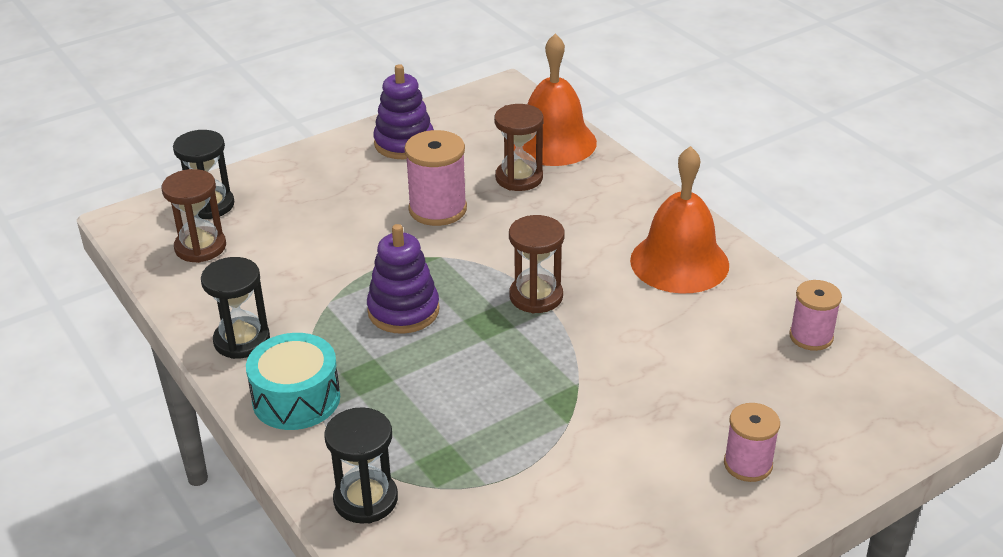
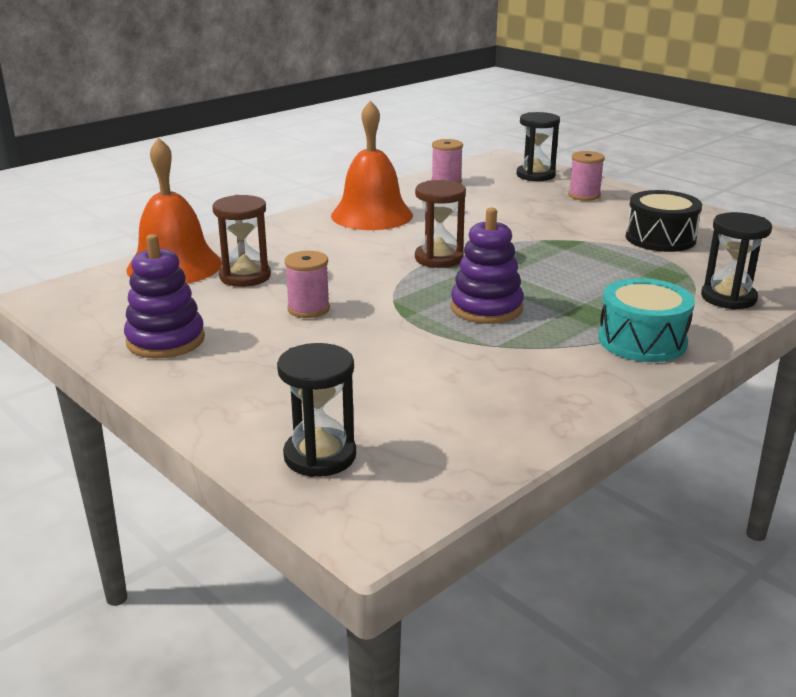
camera: 100 degrees left, 10 degrees down
brown hourglass [162,169,226,263] -> none
black hourglass [201,257,270,359] -> black hourglass moved to [517,112,560,181]
pink spool [404,130,467,226] -> pink spool [285,251,330,318], size x0.65
none -> black drum [626,190,702,252]

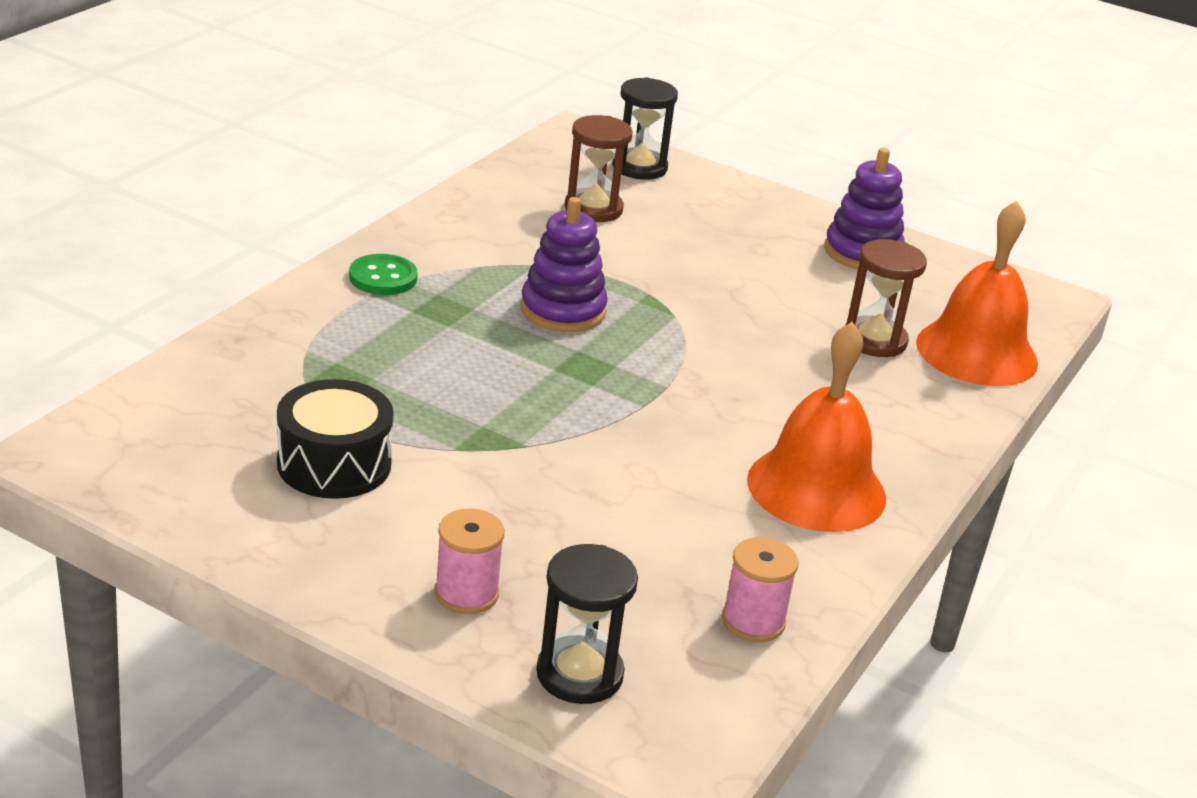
camera: 160 degrees right, 5 degrees up
pink spool [285,251,330,318] -> none
brown hourglass [415,180,466,268] -> brown hourglass moved to [565,115,633,222]
turquoise drum [598,278,695,362] -> green button [349,254,418,295]
black hourglass [701,212,772,309] -> none

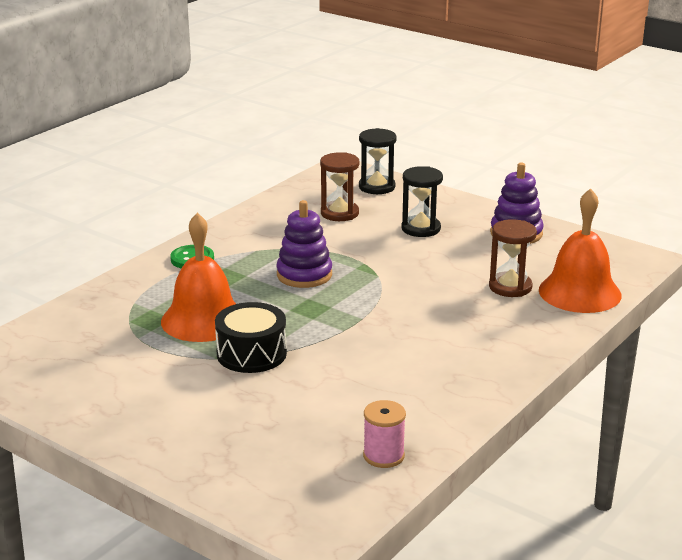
camera: 10 degrees right, 5 degrees down
black drum [277,379,394,499] -> black drum moved to [215,302,287,373]
pink spool [434,508,505,614] -> none
black hourglass [536,544,638,704] -> black hourglass moved to [401,166,443,237]
orange bell [747,322,886,532] -> orange bell moved to [161,213,236,342]

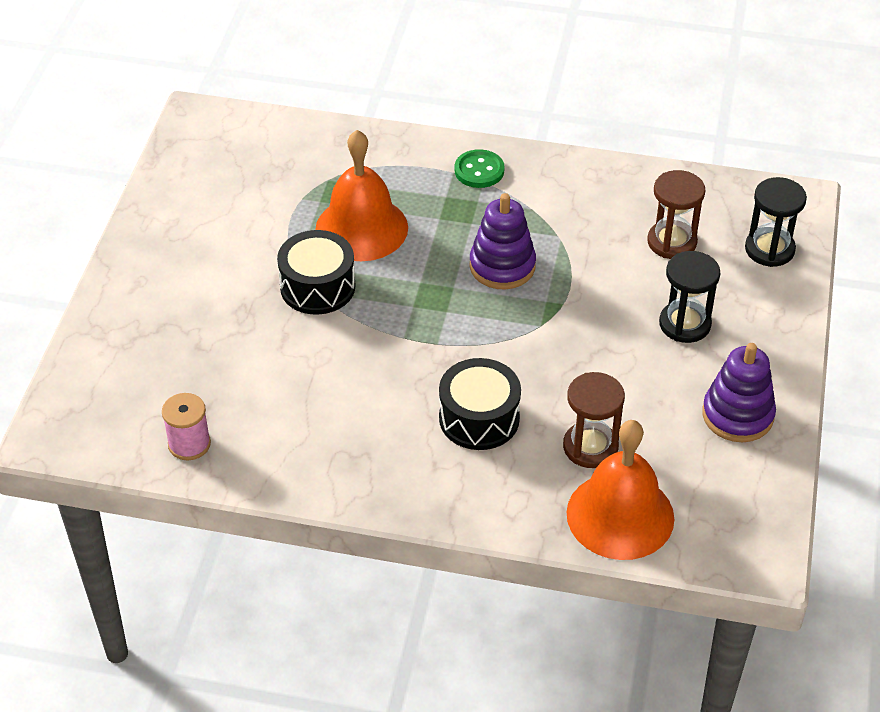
camera: 65 degrees right, 20 degrees up
none -> black drum [439,358,521,450]

